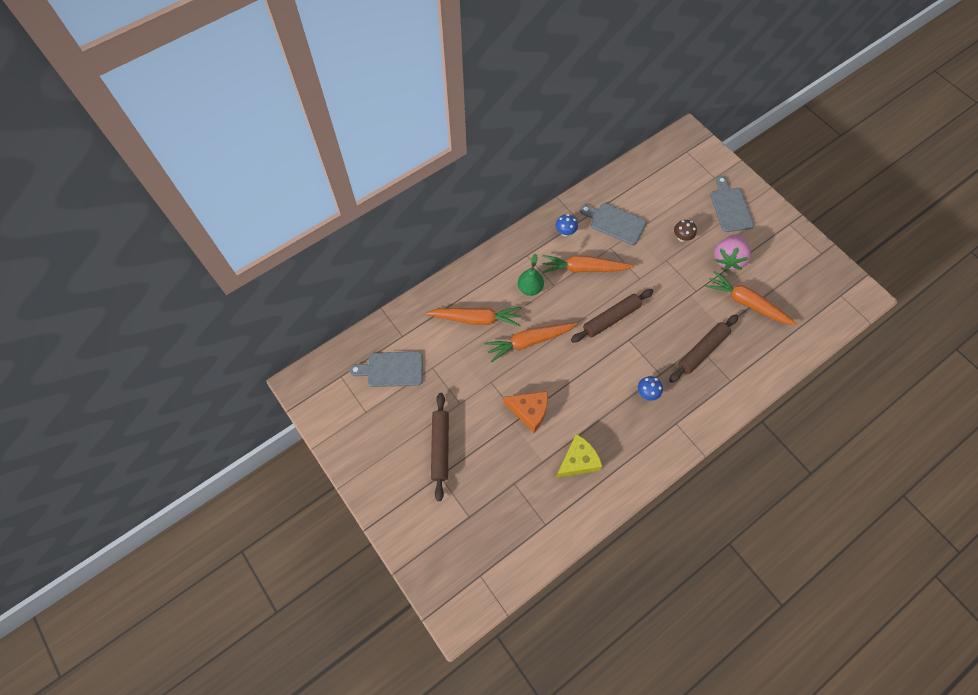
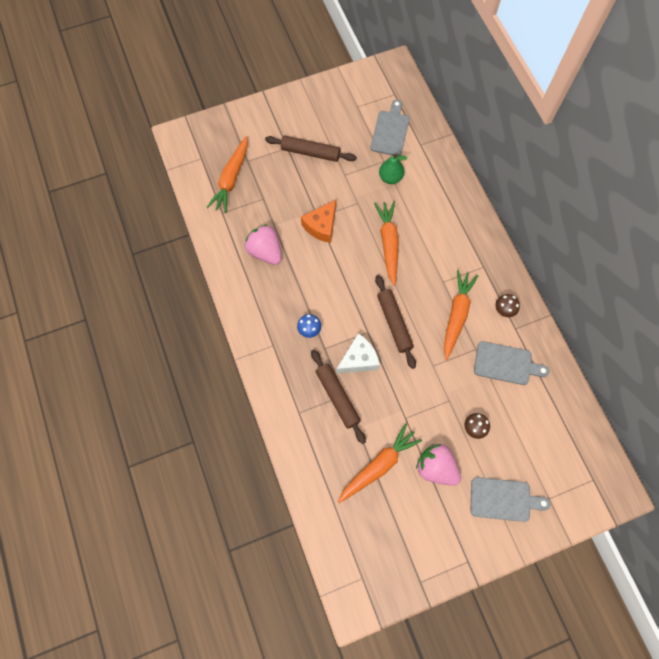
camera: 105 degrees right, 5 degrees up
orange carrot [426,307,521,326] -> orange carrot moved to [207,136,248,213]
green pear [518,254,544,296] -> green pear moved to [379,153,407,184]
blue mushroom [556,214,578,236] -> brown mushroom [496,294,520,317]
yellow cheese [556,434,602,478] -> pink strawberry [245,224,282,265]
grey cutting board [580,203,646,245] -> grey cutting board turned 60 degrees clockwise [474,341,549,385]
none -> white cheese [336,333,380,374]

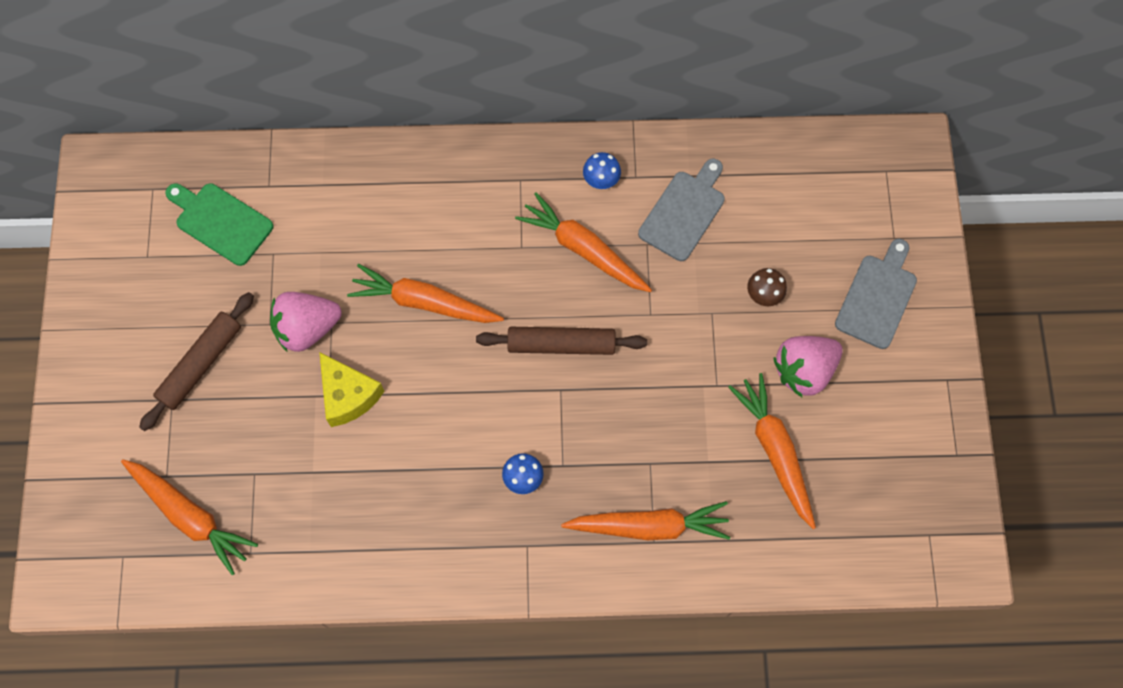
camera: 70 degrees left, 0 degrees up
pink strawberry [245,224,282,265] -> pink strawberry moved to [270,292,342,352]
orange cheese [301,200,336,243] -> yellow cheese [319,352,385,427]
brown rolling pin [311,350,366,444] -> none
white cheese [336,333,380,374] -> none
grey cutting board [371,100,409,156] -> green cutting board [165,183,274,266]
green pear [379,153,407,184] -> none
brown mushroom [496,294,520,317] -> blue mushroom [583,152,621,189]
none -> orange carrot [561,501,730,540]

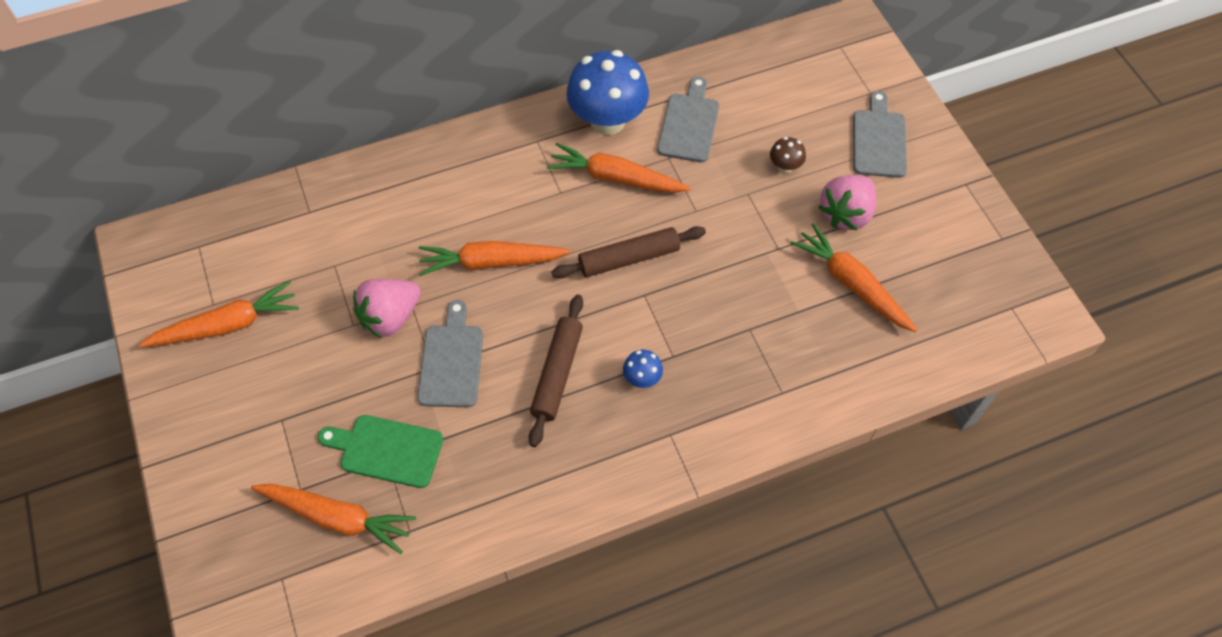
camera: 20 degrees left, 10 degrees down
brown rolling pin [139,292,254,431] -> brown rolling pin moved to [529,295,583,447]
green cutting board [165,183,274,266] -> green cutting board moved to [318,415,443,488]
yellow cheese [319,352,385,427] -> grey cutting board [418,300,483,407]
orange carrot [561,501,730,540] -> orange carrot moved to [139,281,299,347]
blue mushroom [583,152,621,189] -> blue mushroom [566,50,649,135], size x2.31

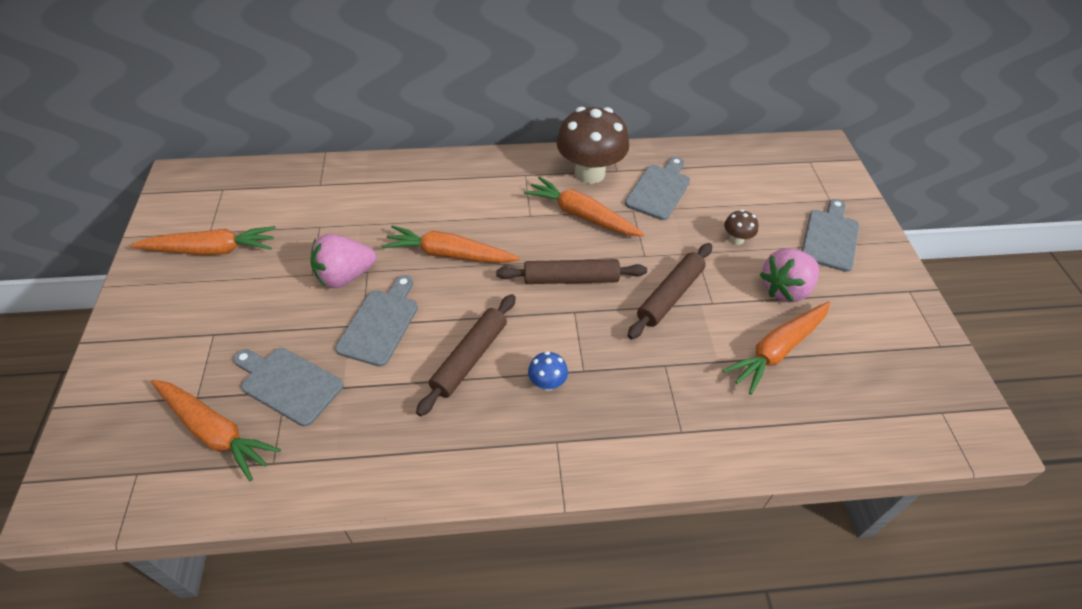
camera: 15 degrees right, 10 degrees down
green cutting board [318,415,443,488] -> grey cutting board [233,348,343,426]
blue mushroom [566,50,649,135] -> brown mushroom [556,107,629,184]
orange carrot [790,223,918,332] -> orange carrot turned 105 degrees counterclockwise [722,302,830,395]
none -> brown rolling pin [628,243,712,339]

